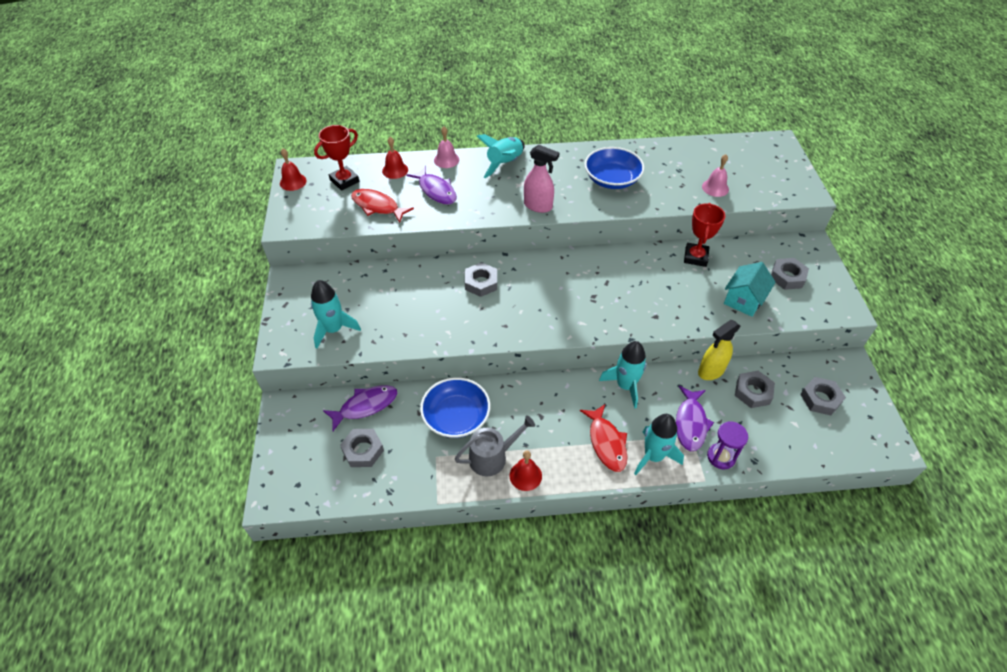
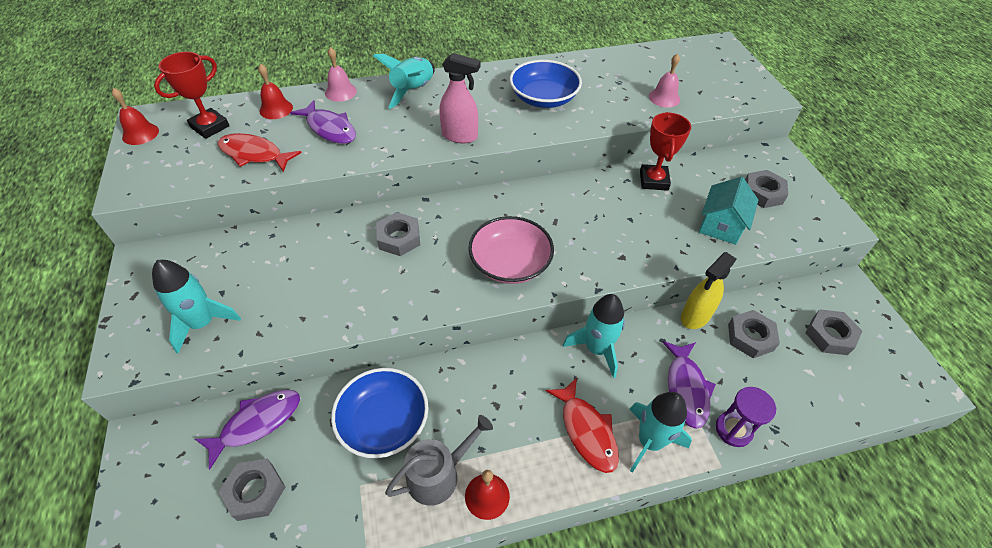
camera: 10 degrees left, 0 degrees up
none -> pink bowl [468,216,554,284]

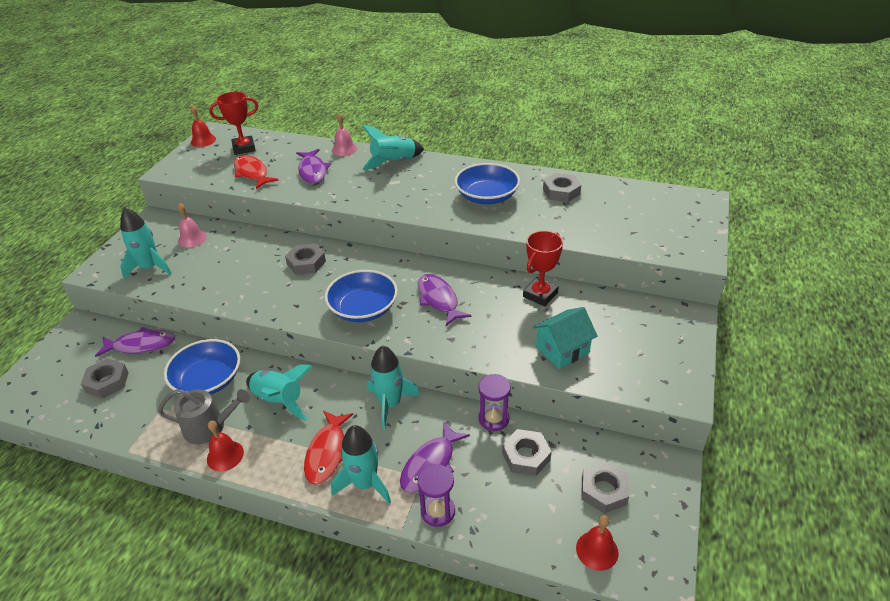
camera: 35 degrees right, 10 degrees down
red bell [258,64,293,119] -> red bell moved to [576,515,619,571]
pink spray bottle [439,53,481,144] -> none
pink bowl [468,216,554,284] -> blue bowl [325,270,398,322]
pink bell [649,53,680,108] -> pink bell moved to [178,203,207,248]
yellow spray bottle [681,252,737,329] -> purple hourglass [478,374,511,431]
grey nut [745,170,788,208] -> grey nut moved to [543,173,581,202]
none -> turquoise rocket [246,364,312,421]
none -> purple fish [418,274,472,326]

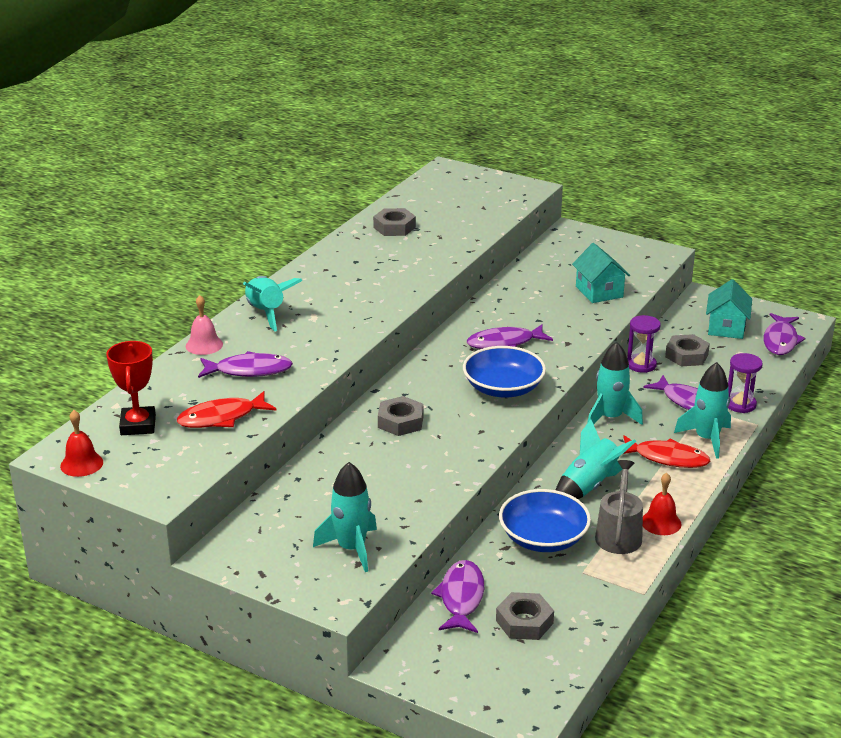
camera: 80 degrees left, 10 degrees down
pink bell [178,203,207,248] -> none
blue bowl [455,163,520,204] -> none
red trophy [523,231,563,306] -> none
red bell [576,515,619,571] -> purple fish [763,313,806,355]
grey nut [581,461,629,514] -> turquoise house [706,279,752,339]

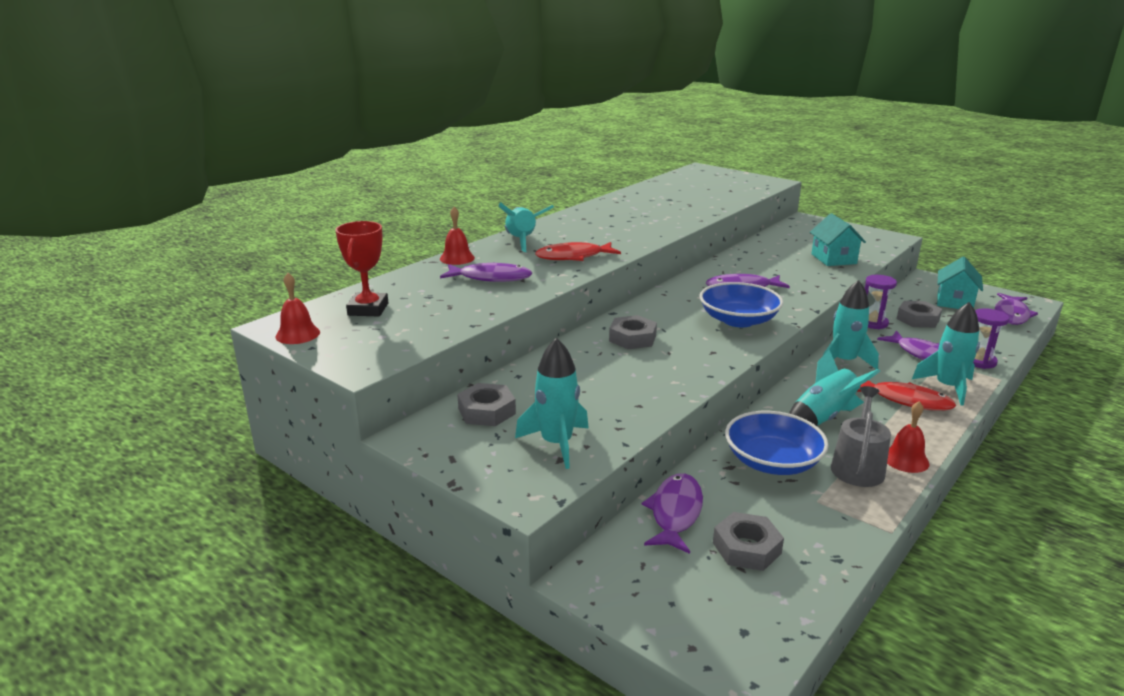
camera: 10 degrees right, 5 degrees down
red fish [177,391,277,428] -> red fish moved to [535,242,621,261]
pink bell [186,295,223,355] -> red bell [440,207,475,265]
grey nut [373,208,416,236] -> grey nut moved to [457,383,516,426]

